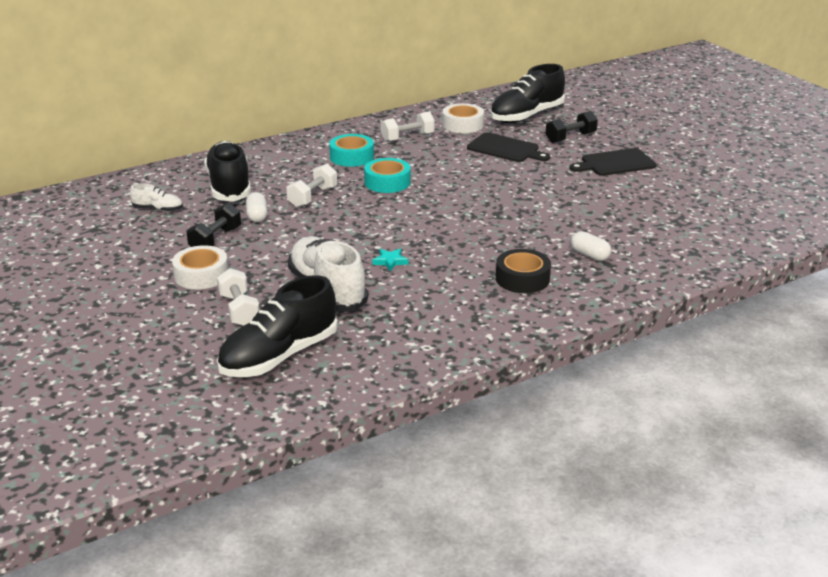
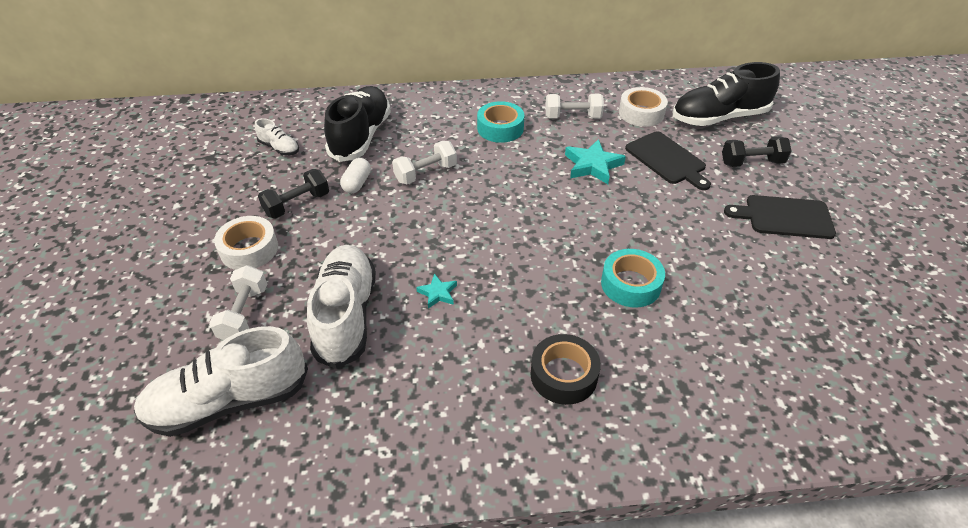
camera: 25 degrees right, 15 degrees up
black shoe [217,275,338,377] -> white shoe [134,326,308,437]
turquoise tape [364,158,411,193] -> turquoise tape moved to [601,249,665,308]
white capsule [571,231,611,261] -> none
none -> turquoise star [565,139,626,184]

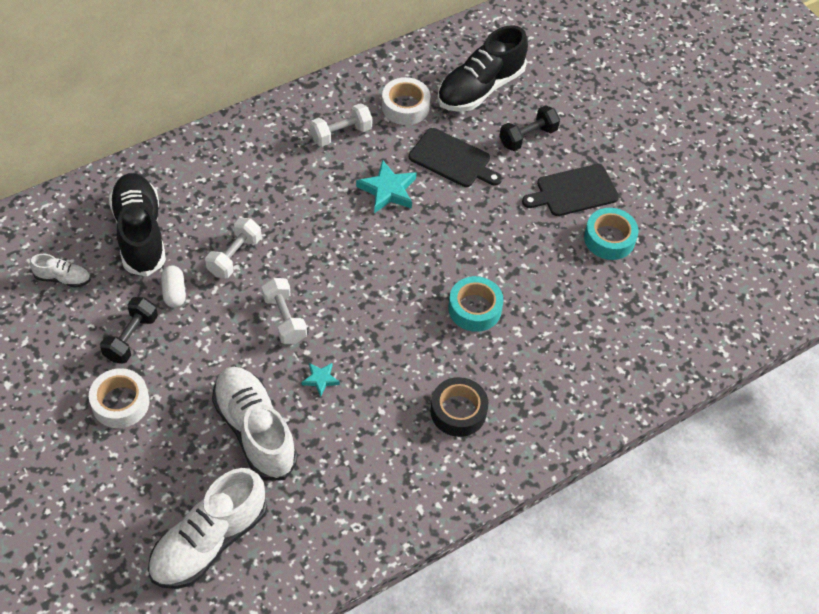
camera: 30 degrees left, 10 degrees up
white dumbbell [209,265,267,340] -> white dumbbell moved to [262,278,307,344]
turquoise tape [477,101,524,143] -> turquoise tape moved to [584,208,639,260]

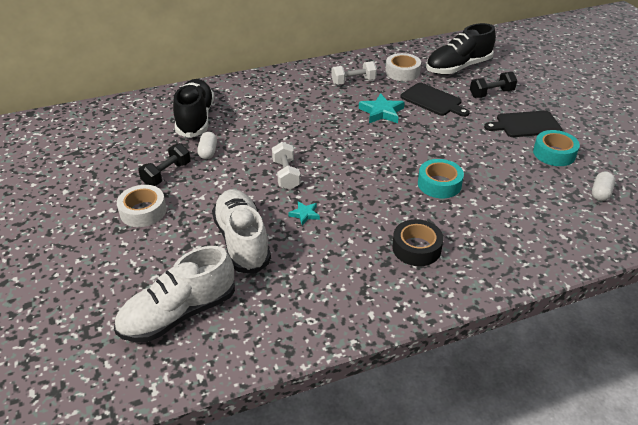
camera: 15 degrees right, 15 degrees down
white shoe [30,254,91,288] -> none
white dumbbell [205,218,262,278] -> none
none -> white capsule [592,171,615,201]

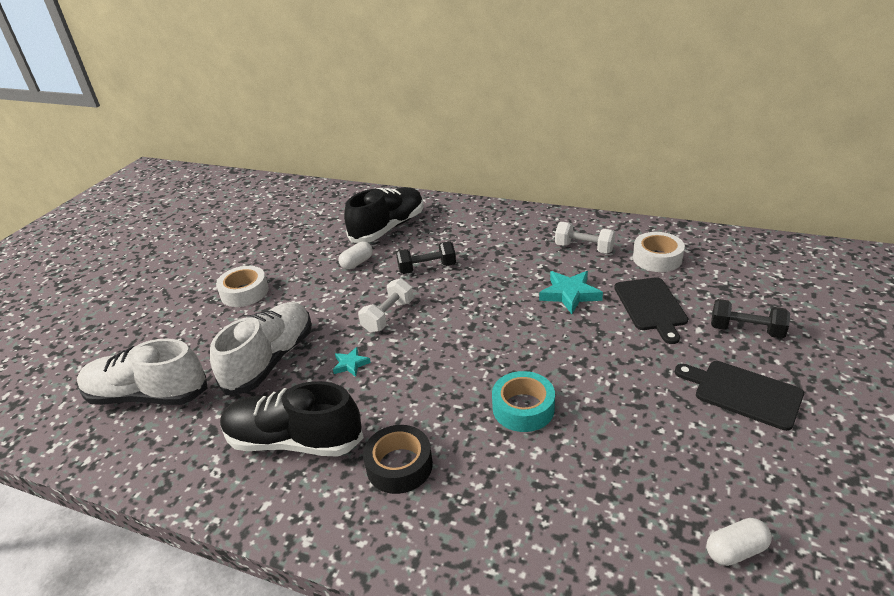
camera: 45 degrees right, 5 degrees down
black dumbbell [138,143,191,186] -> black dumbbell moved to [396,241,456,274]
black shoe [426,23,496,74] -> black shoe moved to [220,381,364,457]
turquoise tape [533,130,580,166] -> none

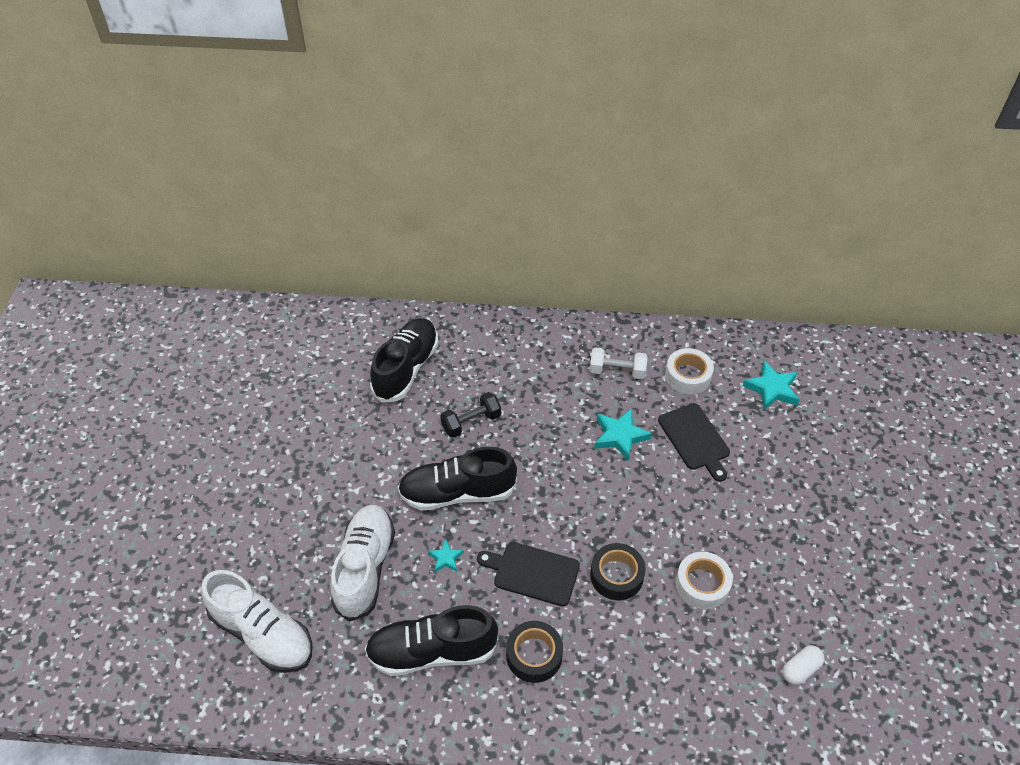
camera: 20 degrees left, 15 degrees up
white shoe [77,339,208,405] -> white shoe turned 135 degrees counterclockwise [201,570,312,673]
white tape [216,266,269,307] -> white tape moved to [675,552,733,609]
white capsule [339,242,373,269] -> none
white dumbbell [358,278,414,333] -> black shoe [398,447,517,510]
turquoise tape [492,371,555,432] -> black tape [590,543,646,600]
black cutting board [675,361,804,431] -> black cutting board moved to [477,542,580,607]
black dumbbell [711,299,790,339] -> none
none -> turquoise star [742,361,799,410]

